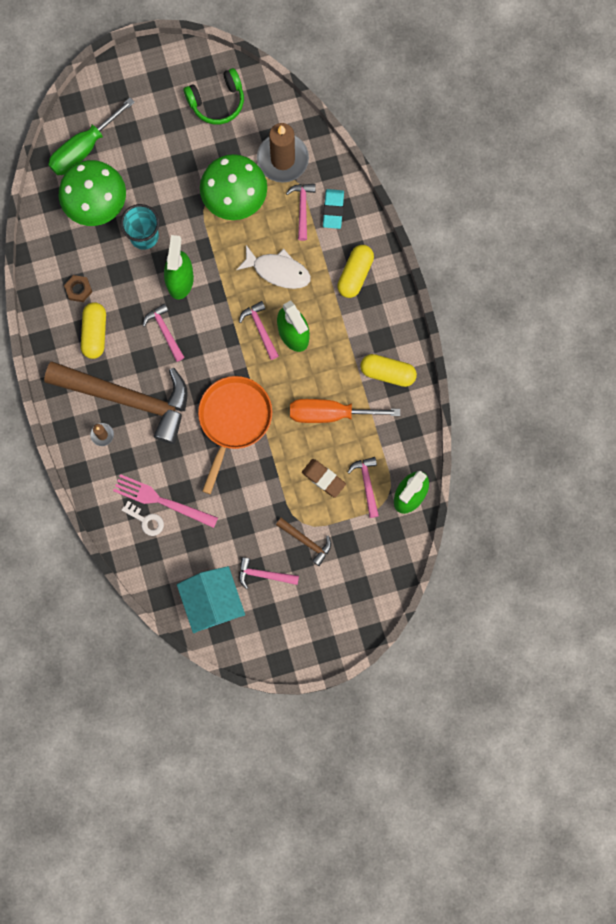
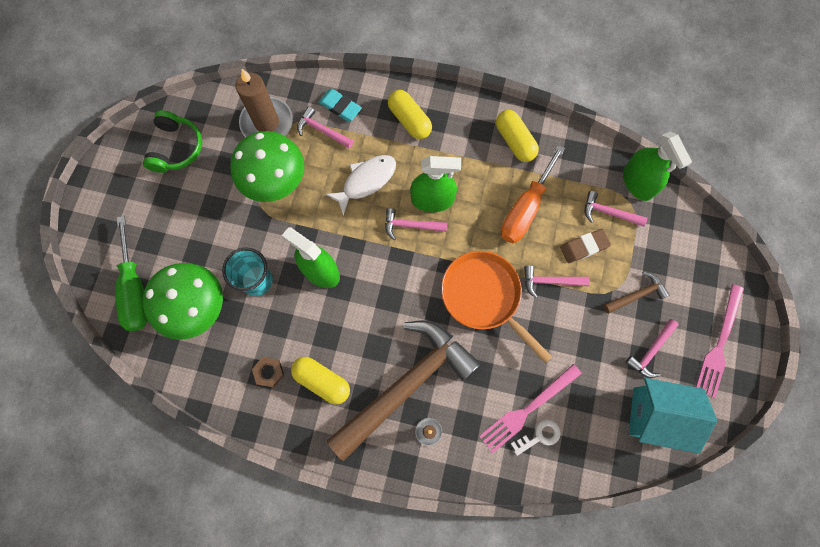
camera: 60 degrees left, 5 degrees down
pink hammer [143,303,184,362] -> pink hammer moved to [524,265,590,298]
yellow capsule [360,354,417,387] -> yellow capsule turned 75 degrees counterclockwise [496,110,539,162]
none -> pink fork [696,284,744,399]

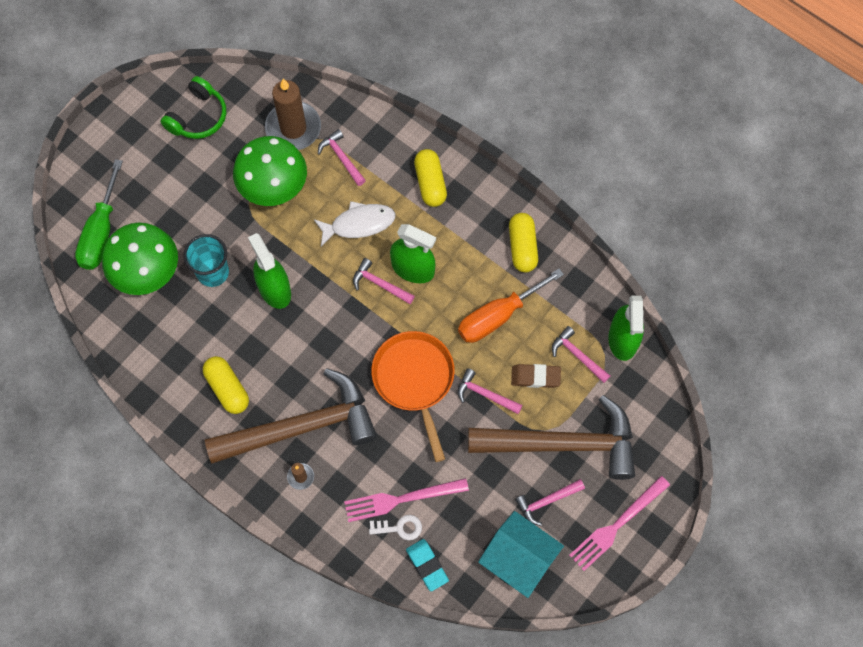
camera: 25 degrees right, 5 degrees down
brown nut [252,357,284,388] -> none
turquoise eraser [318,89,362,121] -> turquoise eraser moved to [406,539,449,591]
brown hammer [604,271,670,313] -> brown hammer [468,395,635,480], size x2.43

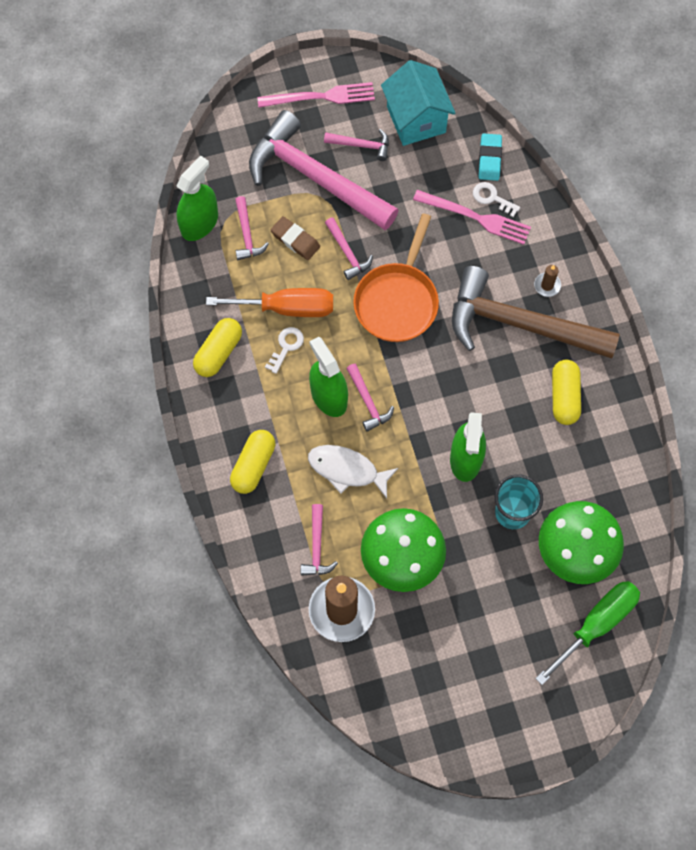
camera: 145 degrees left, 0 degrees up
green headphones [160,76,226,139] -> none
brown hammer [468,395,635,480] -> pink hammer [249,110,399,230]
none -> white key [265,327,304,374]

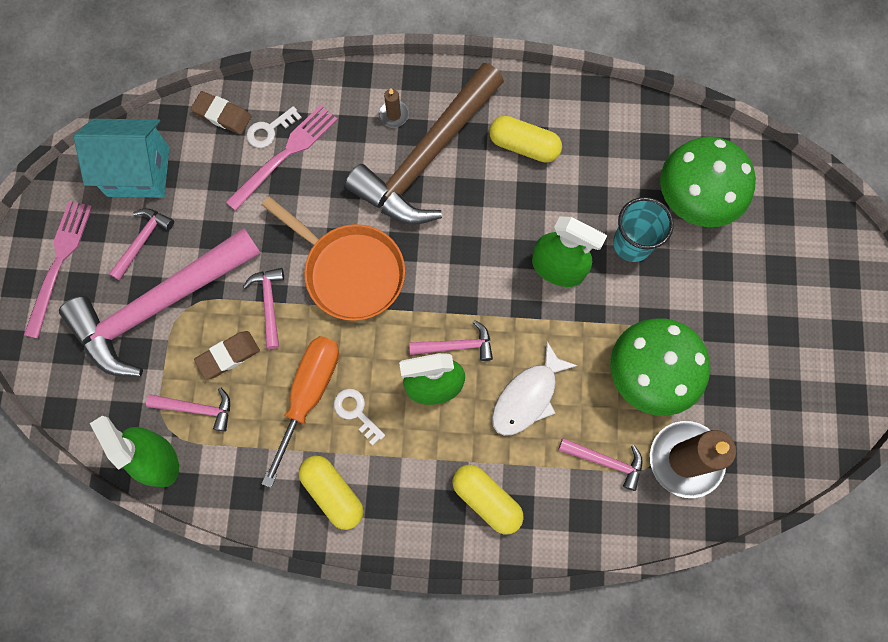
camera: 70 degrees left, 5 degrees up
pink hammer [325,217,373,280] -> pink hammer turned 90 degrees counterclockwise [243,268,284,349]
turquoise eraser [479,133,502,181] -> brown eraser [191,91,252,135]
green screwdriver [535,581,640,685] -> none

